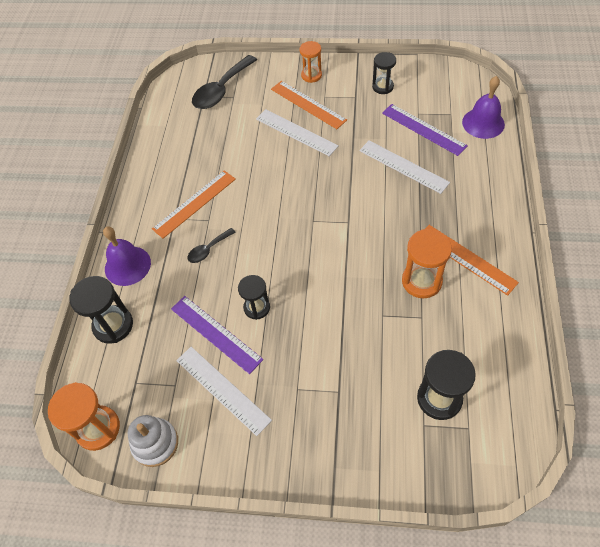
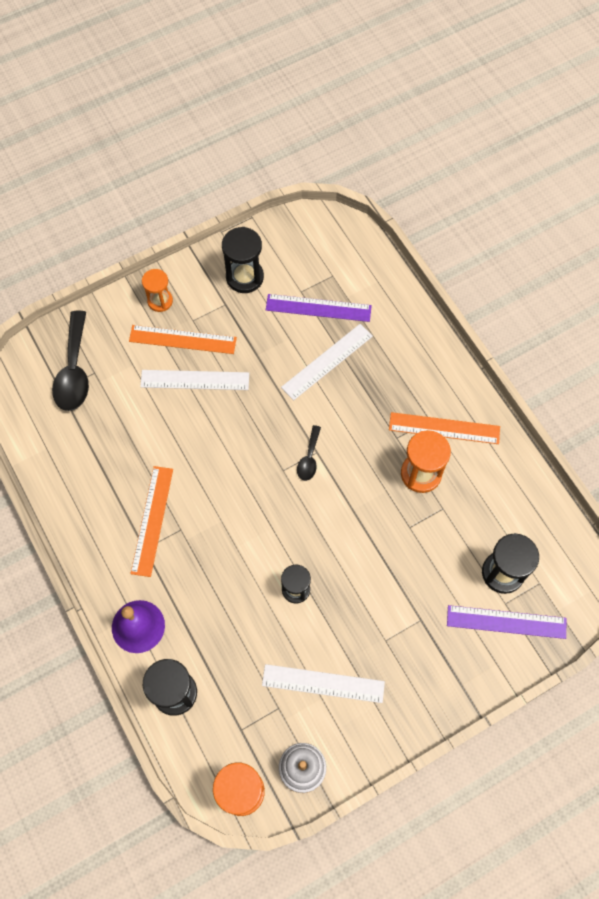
camera: 40 degrees left, 10 degrees up
purple ruler [171,296,263,374] -> purple ruler moved to [447,605,566,639]
black spoon [187,228,236,263] -> black spoon moved to [297,425,321,481]
white ruler [359,141,450,194] -> white ruler turned 45 degrees counterclockwise [281,324,373,400]
black hourglass [372,52,396,94] -> black hourglass [222,227,264,293], size x1.51
purple bell [462,76,505,139] -> none

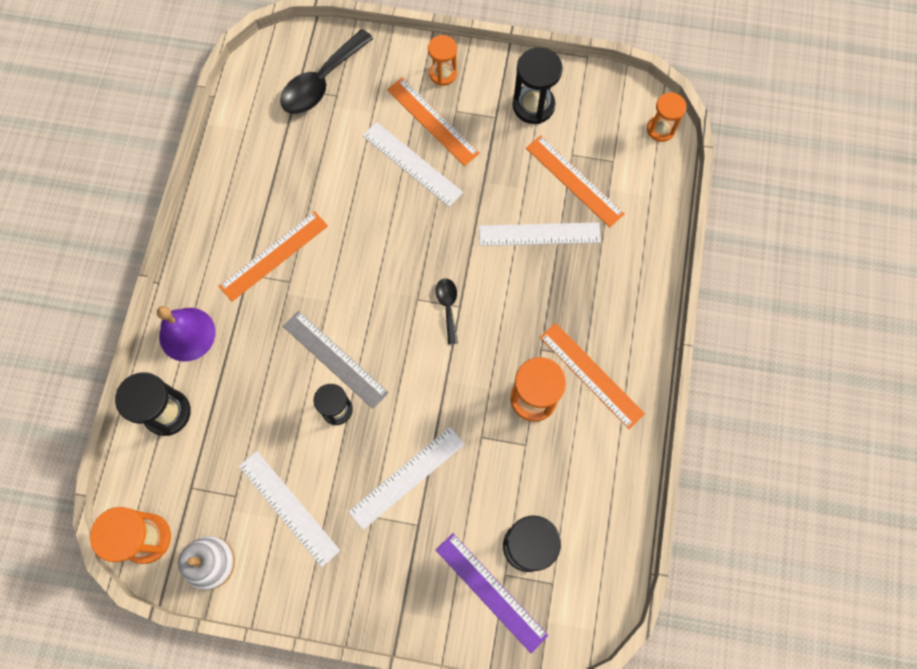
camera: 40 degrees right, 5 degrees up
purple ruler [266,294,372,322] -> orange ruler [526,135,625,227]
black spoon [297,425,321,481] -> black spoon turned 120 degrees clockwise [436,278,458,345]
none -> grey ruler [283,311,389,409]
none -> white ruler [348,427,465,530]
none -> orange hourglass [647,92,687,142]

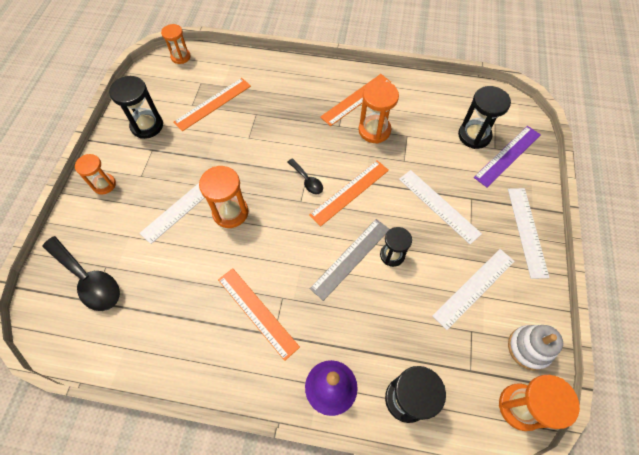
camera: 90 degrees left, 10 degrees down
orange ruler [387,78,480,166] -> orange ruler moved to [309,160,389,226]
black spoon [436,278,458,345] -> black spoon turned 120 degrees counterclockwise [287,159,323,194]
white ruler [479,222,601,246] -> white ruler moved to [508,188,550,279]
none -> orange hourglass [199,166,248,228]

